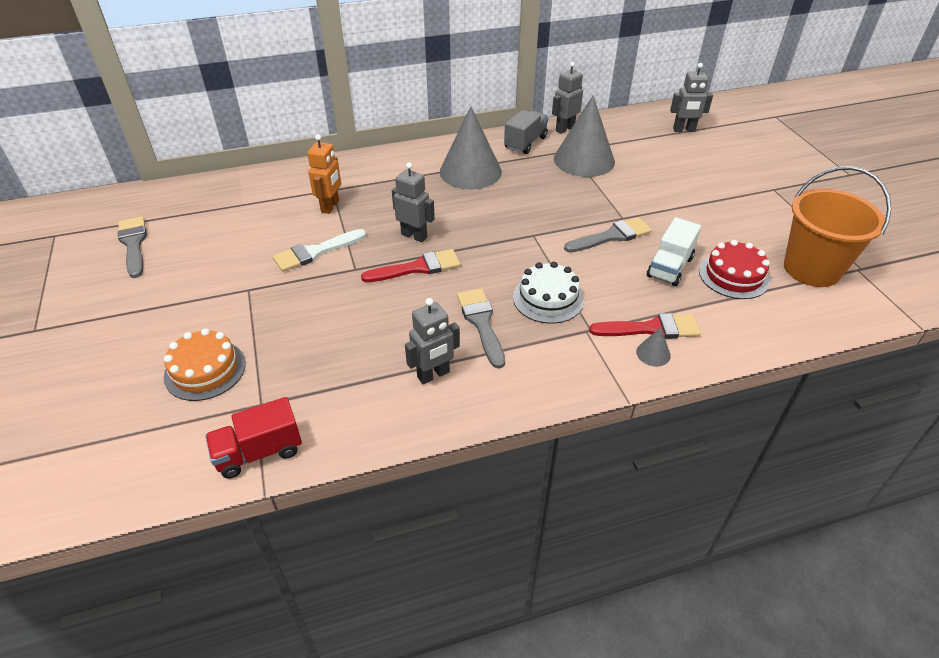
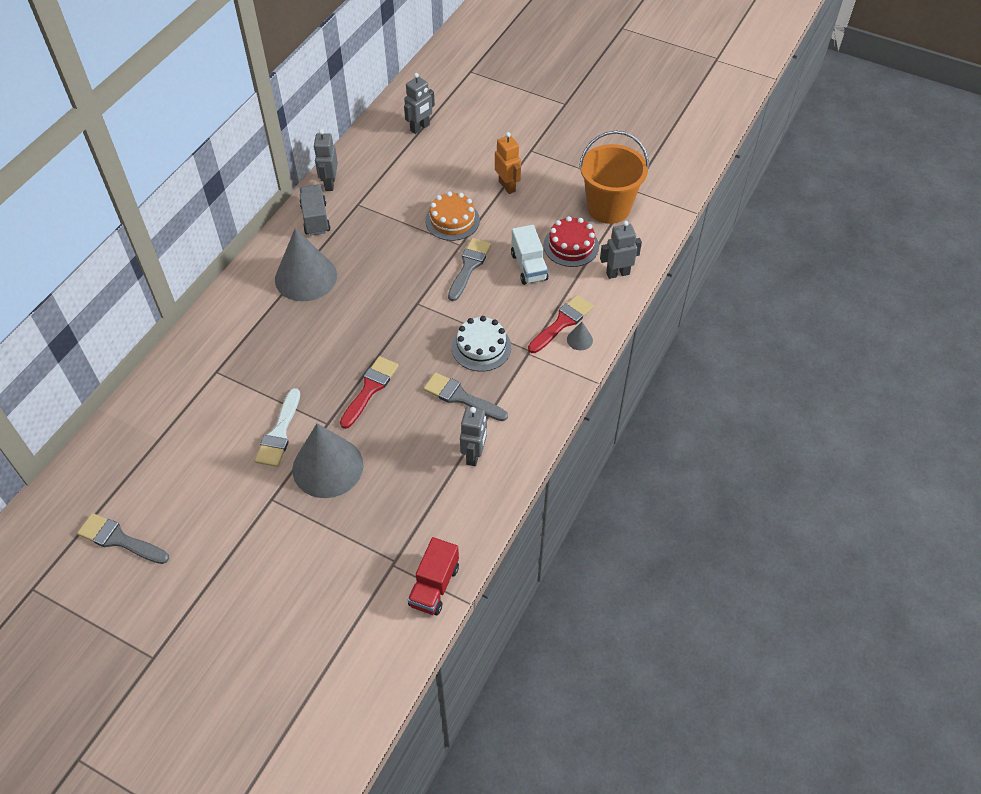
camera: 45 degrees left, 10 degrees up
orange cake [164,328,246,401] -> orange cake moved to [425,191,480,241]
orange robot [307,134,341,214] -> orange robot moved to [495,132,521,194]
grey robot [392,162,435,242] -> grey robot moved to [600,221,642,279]
grey cone [554,95,615,177] -> grey cone moved to [292,423,364,498]

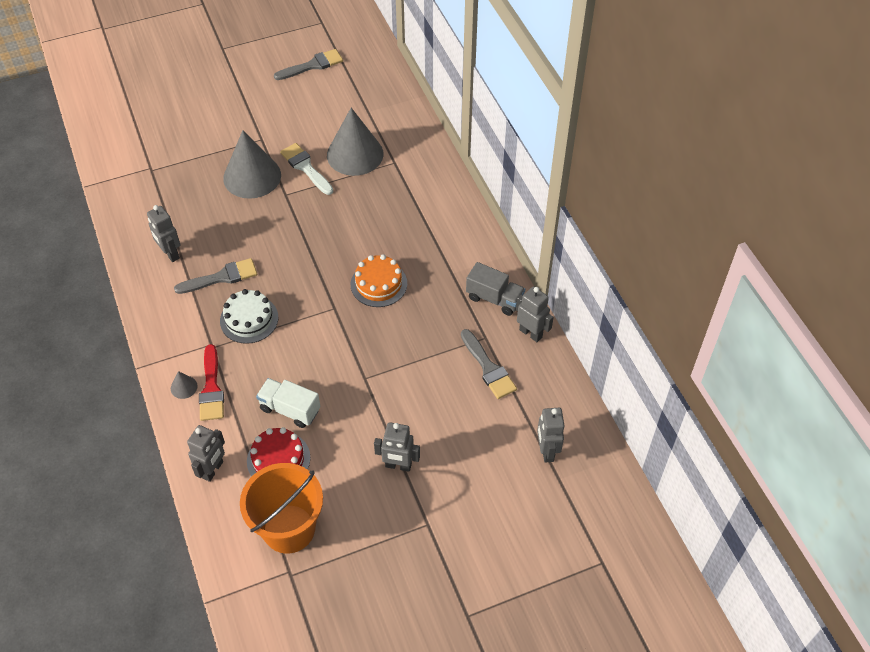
camera: 130 degrees right, 0 degrees up
grey cone [275,228,337,301] -> grey cone moved to [327,108,384,176]
red brush [340,356,399,429] -> none
red truck [408,537,459,615] -> none
orange cake [425,191,480,241] -> orange cake moved to [351,254,407,307]
grey brush [448,238,491,301] -> grey brush moved to [461,329,517,399]
orange robot [495,132,521,194] -> grey robot [374,422,420,472]

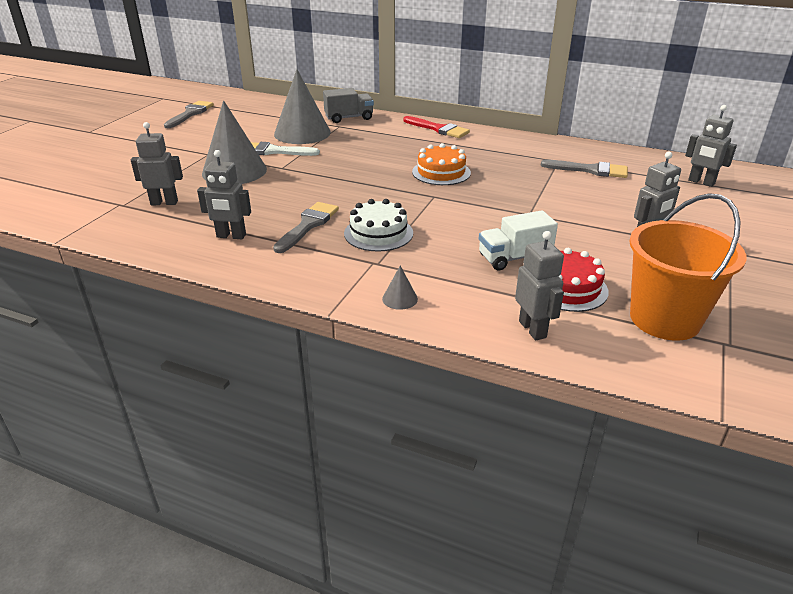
camera: 45 degrees left, 20 degrees down
red brush [199,344,224,421] -> red brush moved to [403,116,470,138]
grey truck [466,262,525,316] -> grey truck moved to [323,88,374,123]
grey robot [516,286,553,342] -> grey robot moved to [131,122,183,206]

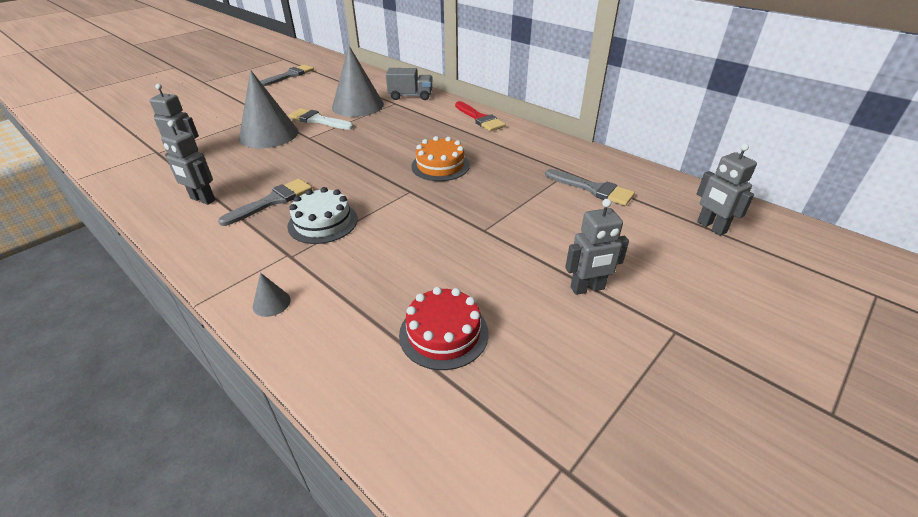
camera: 20 degrees right, 5 degrees up
white truck [479,210,558,271] -> none
grey robot [515,231,564,341] -> none
orange bucket [629,193,747,341] -> none

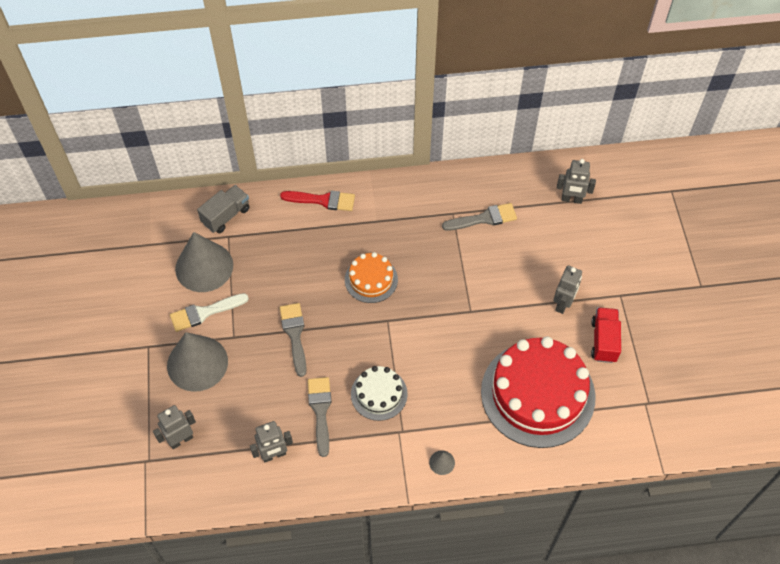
camera: 50 degrees left, 20 degrees up
grey brush [260,64,314,86] -> grey brush moved to [280,303,307,377]
red cake [399,287,489,370] -> red cake [481,336,596,448], size x2.01
none -> red truck [591,307,621,363]

